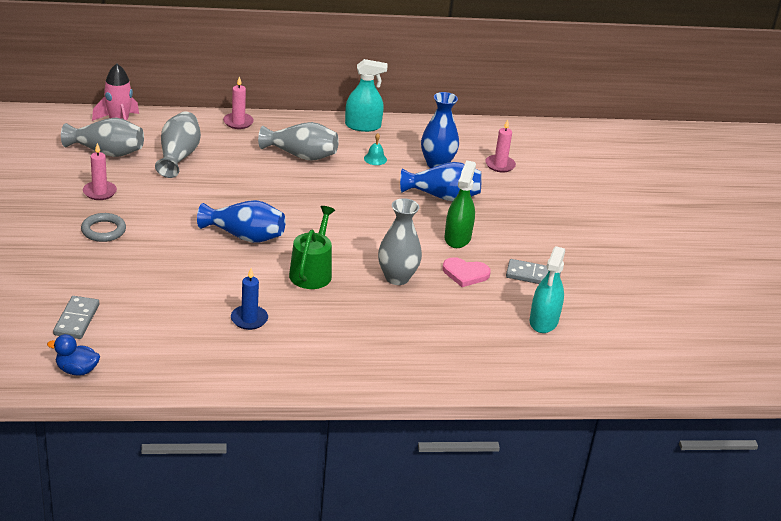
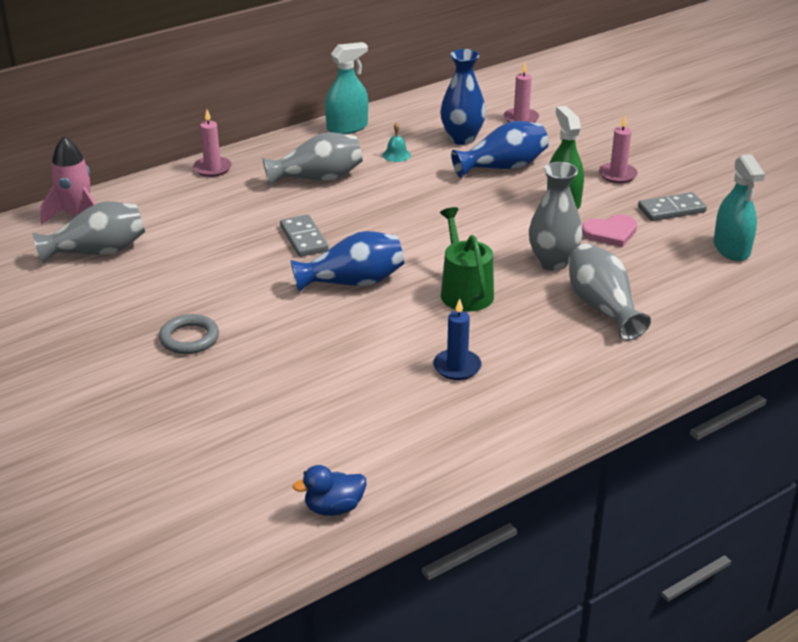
camera: 25 degrees left, 0 degrees up
grey domino [53,296,99,339] -> grey domino moved to [280,215,329,257]
pink candle [83,143,117,200] -> pink candle moved to [599,115,638,183]
grey vase [155,112,201,178] -> grey vase moved to [568,243,651,341]

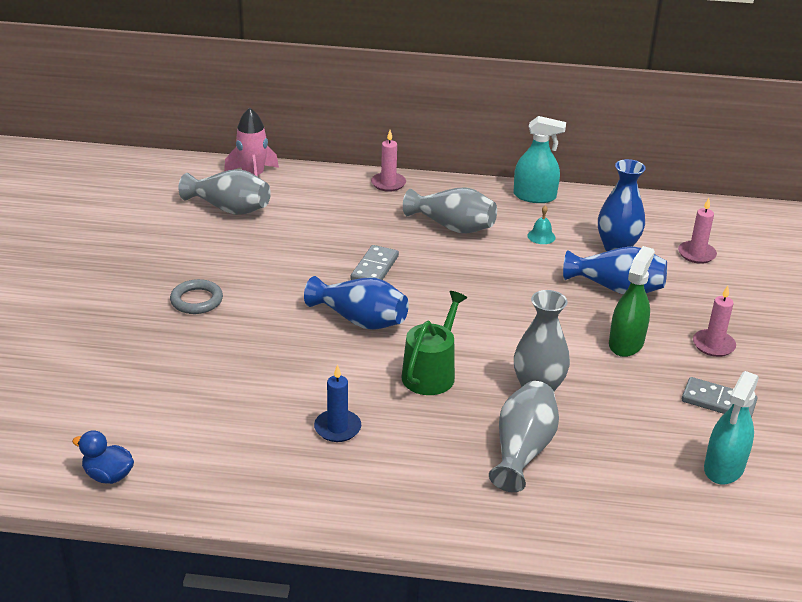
camera: 40 degrees right, 0 degrees up
pink heart [582,214,637,247] -> none

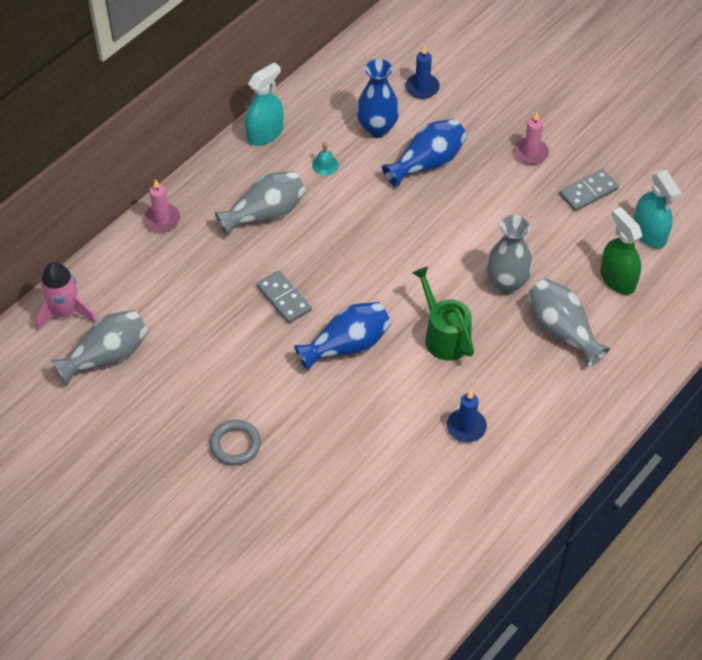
camera: 55 degrees left, 20 degrees up
blue duck [72,430,134,484] -> none
green spray bottle [609,246,655,357] -> green spray bottle moved to [600,207,642,295]
pink candle [678,198,717,264] -> blue candle [405,46,440,99]

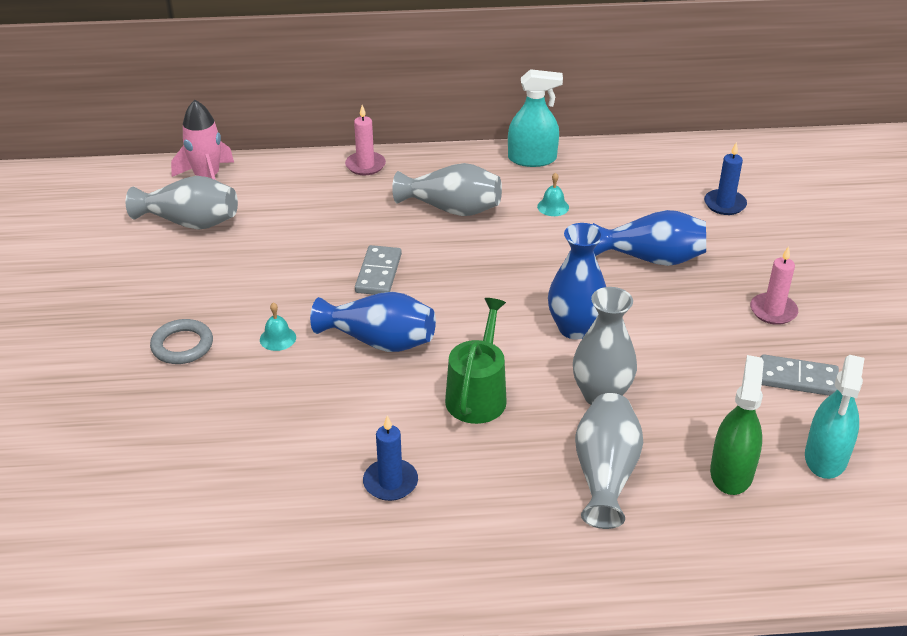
camera: 45 degrees right, 15 degrees down
blue vase [356,59,400,138] -> blue vase moved to [548,223,606,339]
none -> turquoise bell [260,302,296,351]

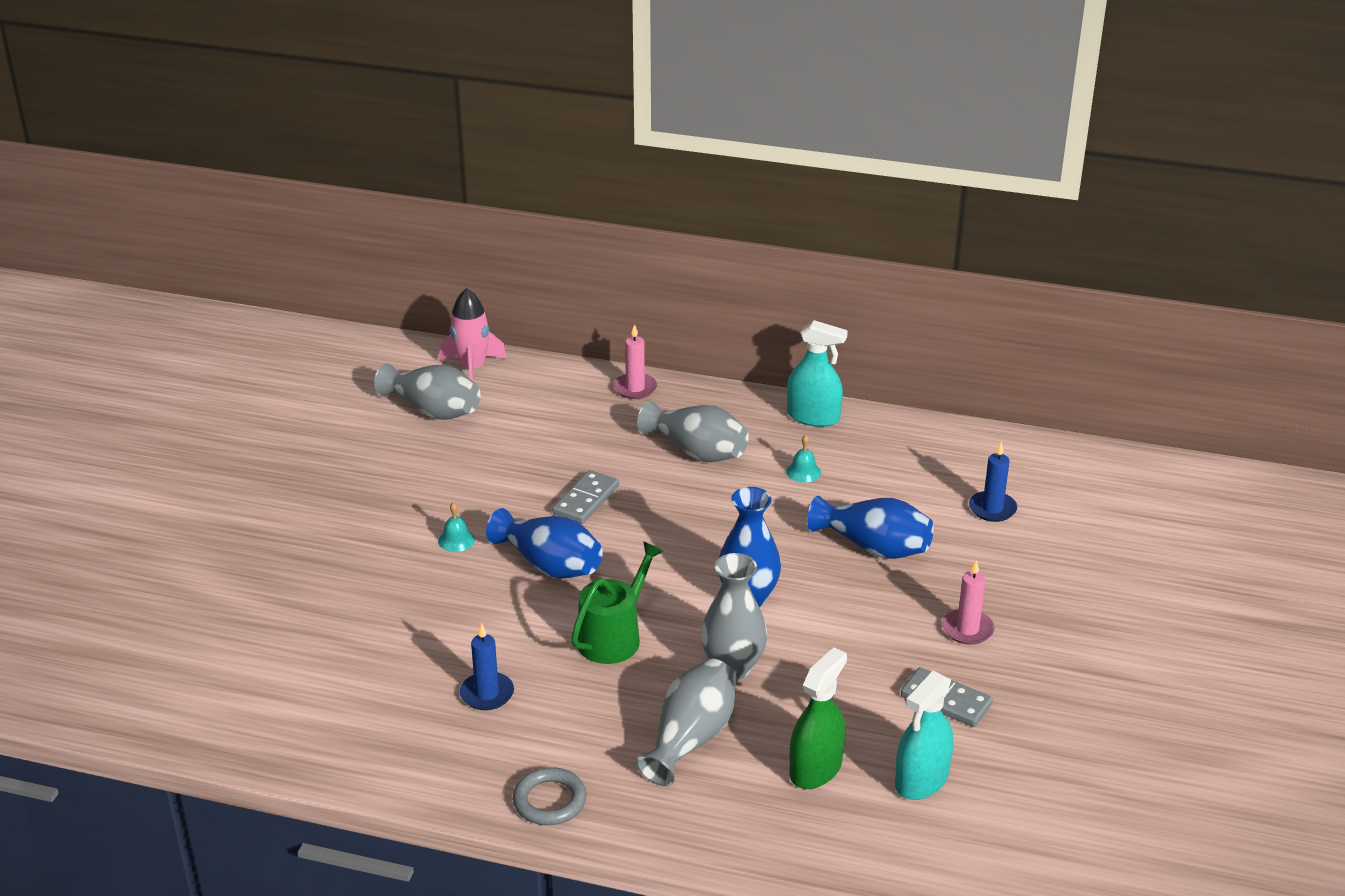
camera: 20 degrees right, 5 degrees down
grey ring [150,319,213,364] -> grey ring moved to [513,767,586,825]

